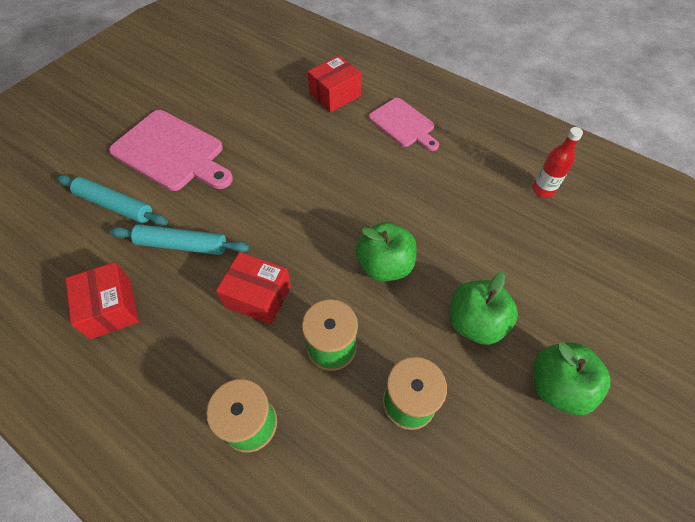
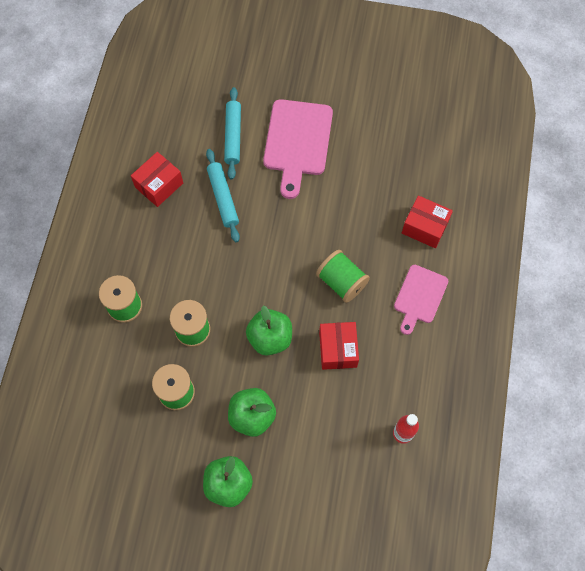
camera: 65 degrees right, 10 degrees up
red box [216,252,291,325] -> red box moved to [319,322,359,370]
none -> green spool [316,250,370,303]

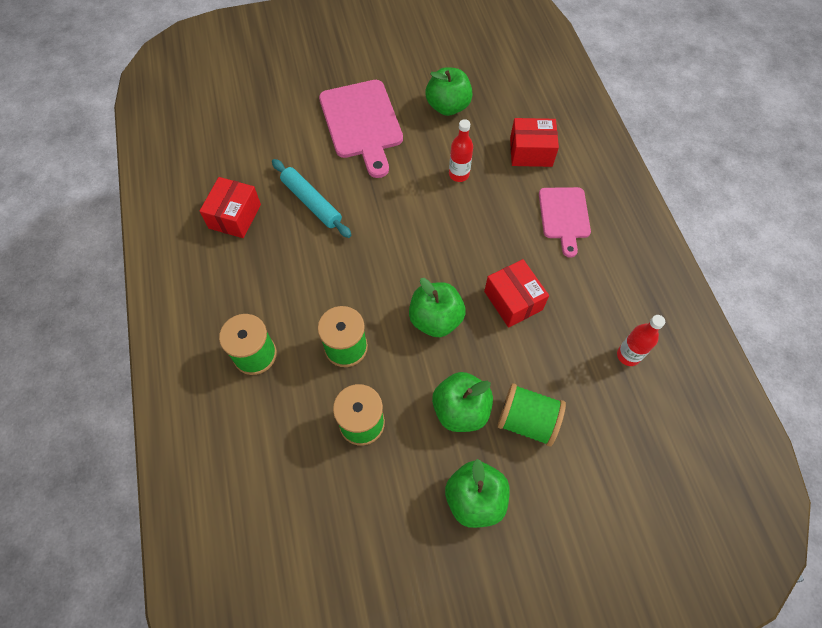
camera: 25 degrees left, 5 degrees down
turquoise rolling pin [224,87,241,180] -> none
green spool [316,250,370,303] -> green spool moved to [497,383,566,446]
none -> green apple [426,67,473,116]
none -> red bottle [449,119,473,182]

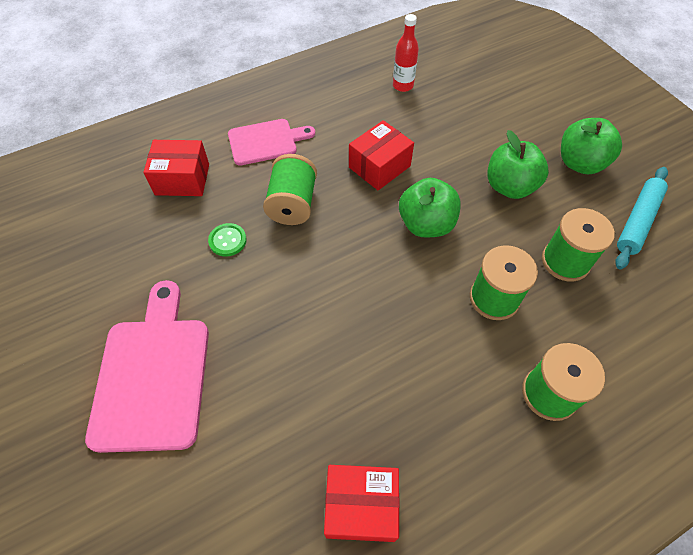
camera: 105 degrees left, 5 degrees down
turquoise rolling pin [272,159,351,238] -> turquoise rolling pin moved to [615,167,668,269]
pink cutting board [319,80,403,178] -> pink cutting board turned 60 degrees counterclockwise [85,280,209,453]
green apple [426,67,473,116] -> none
red bottle [449,119,473,182] -> green button [208,223,247,256]
green spool [497,383,566,446] -> green spool moved to [263,154,317,225]
red box [510,118,559,167] -> red box turned 75 degrees counterclockwise [143,140,209,196]

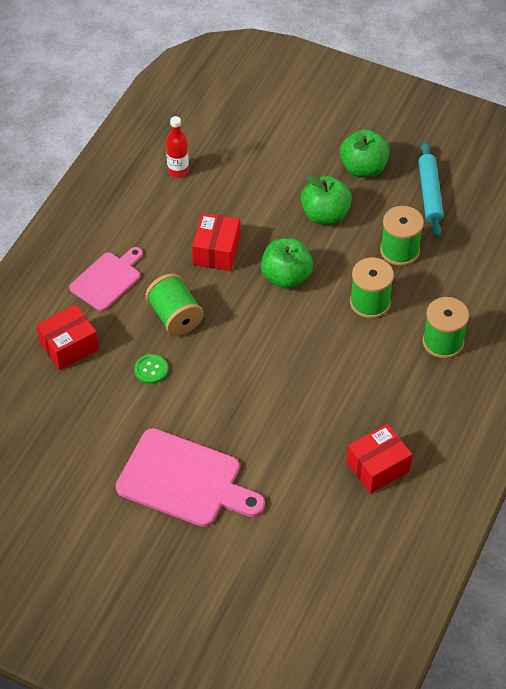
camera: 35 degrees left, 5 degrees down
pink cutting board [85,280,209,453] -> pink cutting board turned 150 degrees clockwise [116,428,265,527]

